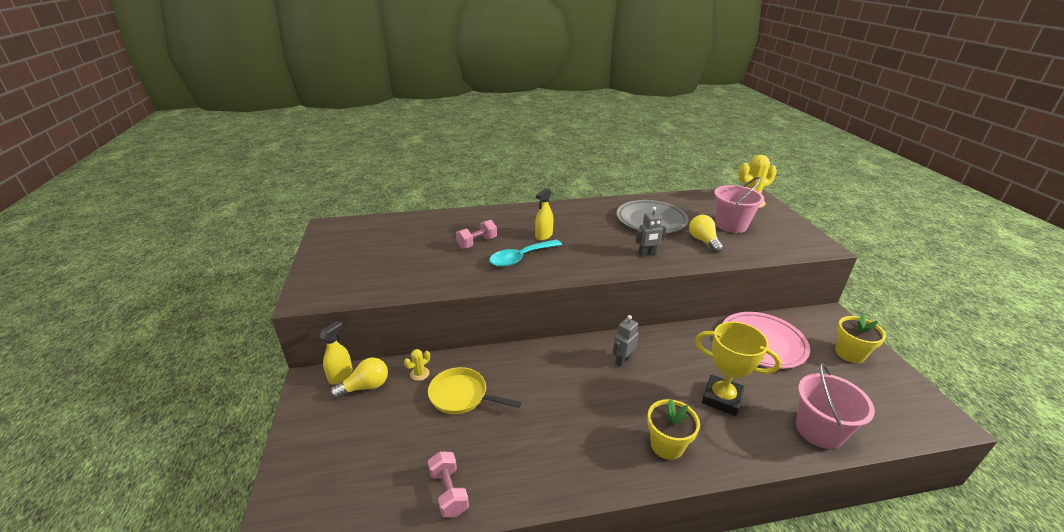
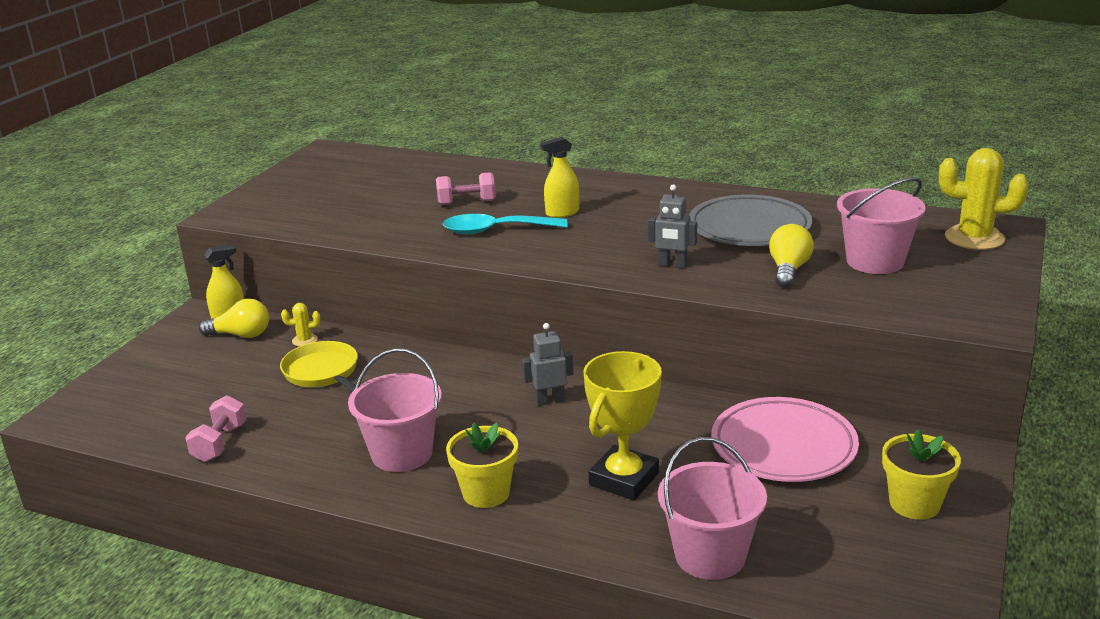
camera: 35 degrees right, 5 degrees down
yellow trophy [695,322,781,416] -> yellow trophy turned 60 degrees clockwise [583,351,662,500]
none -> pink bucket [348,349,442,472]

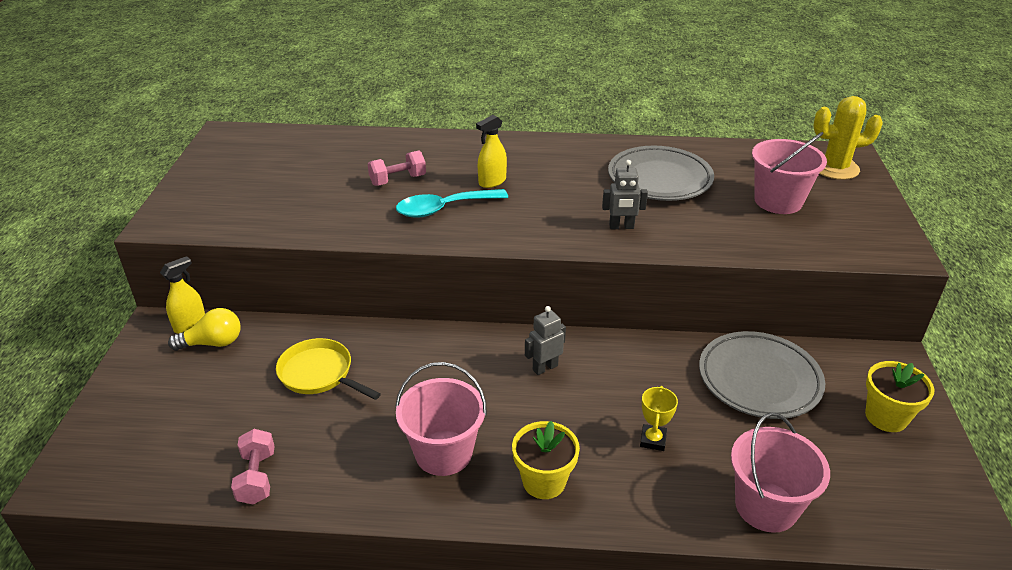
camera: 20 degrees left, 10 degrees up
yellow cactus [281,303,320,347] -> none
yellow trophy [583,351,662,500] -> yellow trophy [640,386,678,451], size x0.52
pink plate [711,397,859,482] -> grey plate [699,331,825,419]
yellow light bulb [769,224,814,288] -> none

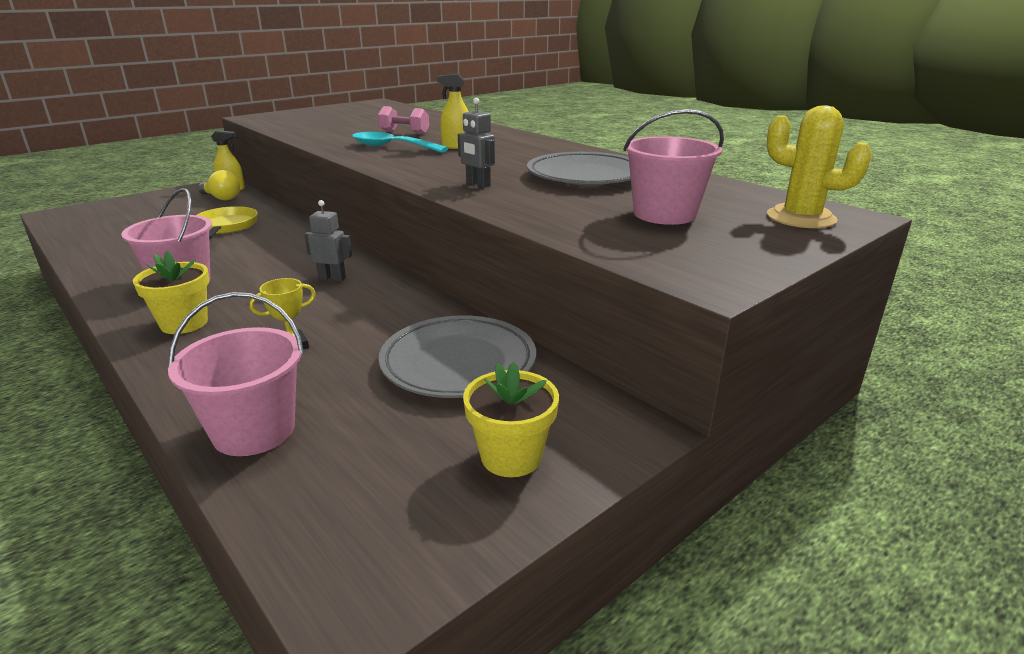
camera: 45 degrees right, 10 degrees down
pink dumbbell [231,429,274,505] -> none

